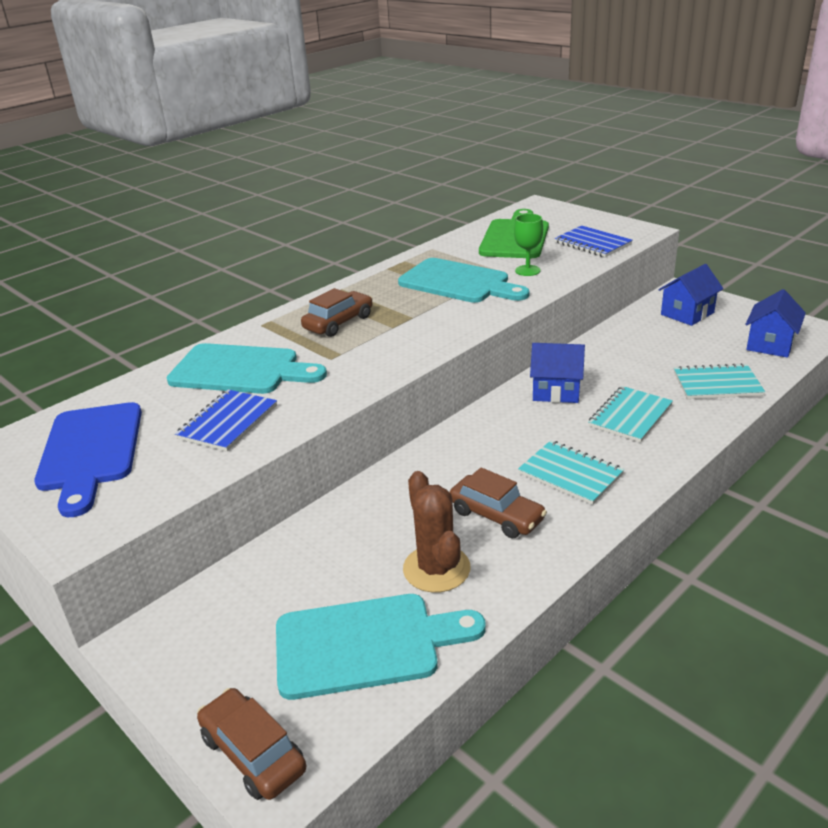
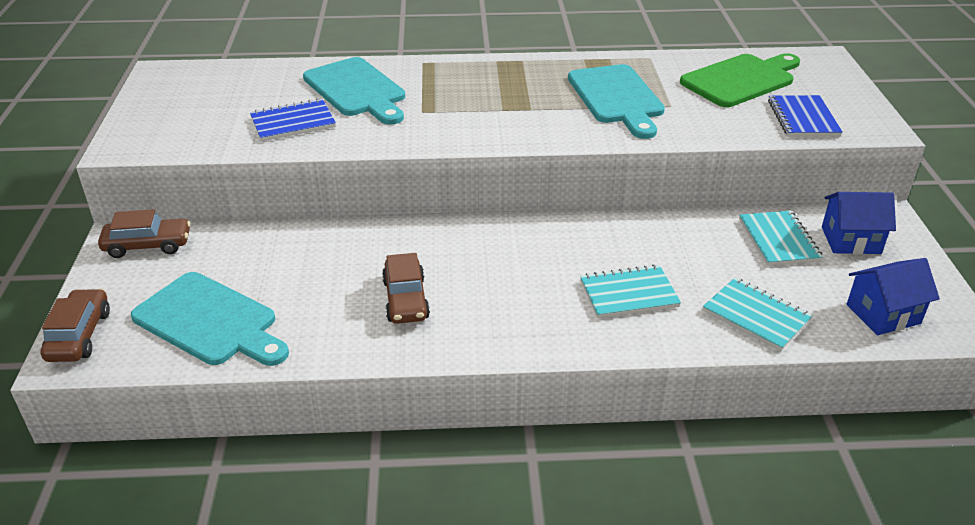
camera: 40 degrees right, 5 degrees up
blue cutting board [34,402,142,517] -> none
brown car [301,288,373,337] -> brown car moved to [98,209,191,258]
brown cactus [403,471,470,593] -> none
green goblet [514,214,543,276] -> none
turquoise notebook [518,440,624,505] -> turquoise notebook moved to [739,211,823,266]
blue house [530,343,585,403] -> none

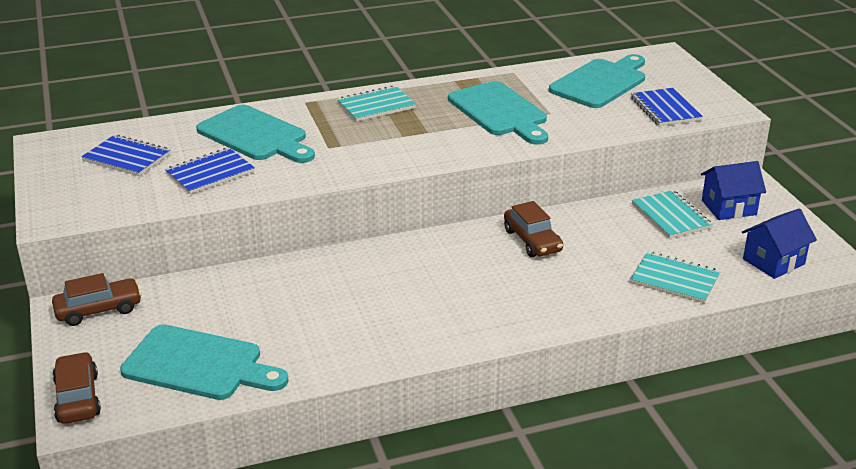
camera: 15 degrees left, 5 degrees down
brown car [382,253,430,324] -> brown car moved to [504,201,563,257]
turquoise notebook [580,265,681,318] -> turquoise notebook moved to [337,85,416,122]
green cutting board [680,53,800,107] -> turquoise cutting board [549,54,645,108]
none -> blue notebook [81,135,170,176]

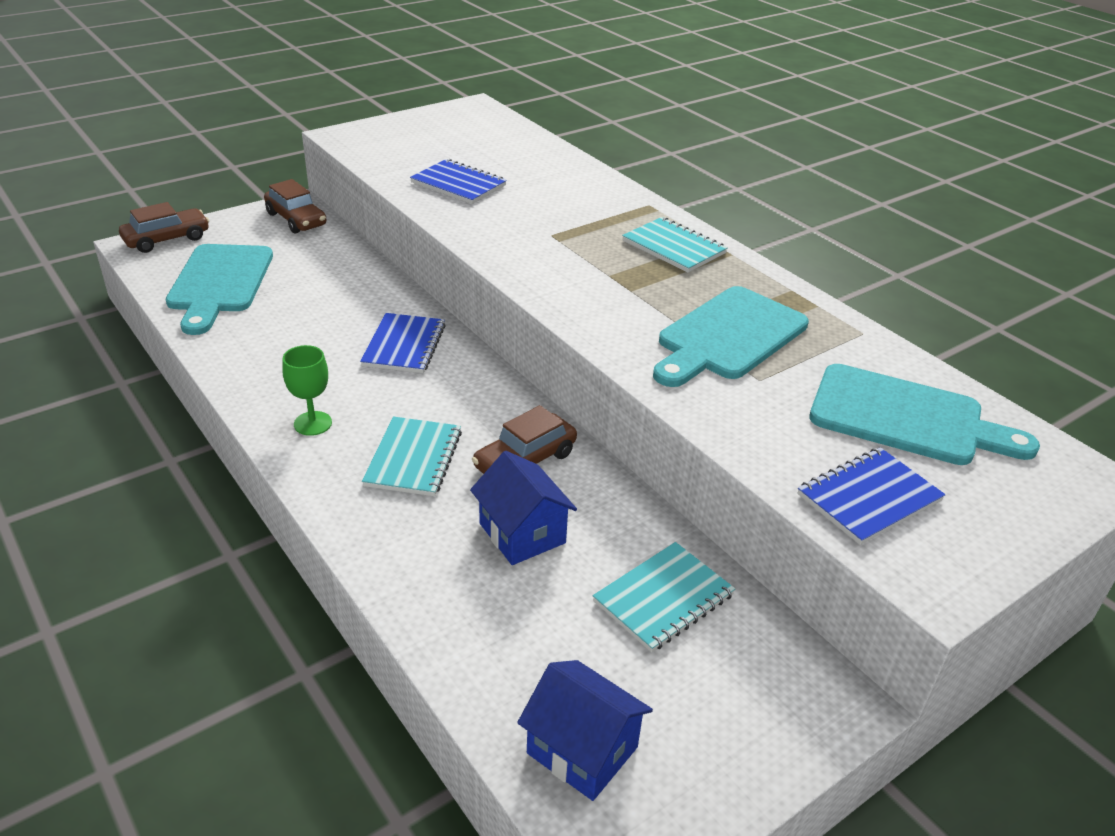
camera: 70 degrees right, 5 degrees up
blue notebook [81,135,170,176] -> blue notebook moved to [360,313,446,373]
turquoise cutting board [196,105,315,163] -> none
turquoise notebook [630,252,721,303] -> turquoise notebook moved to [362,416,462,496]
blue house [701,161,766,220] -> blue house moved to [470,451,577,565]
none -> green goblet [282,345,332,436]

